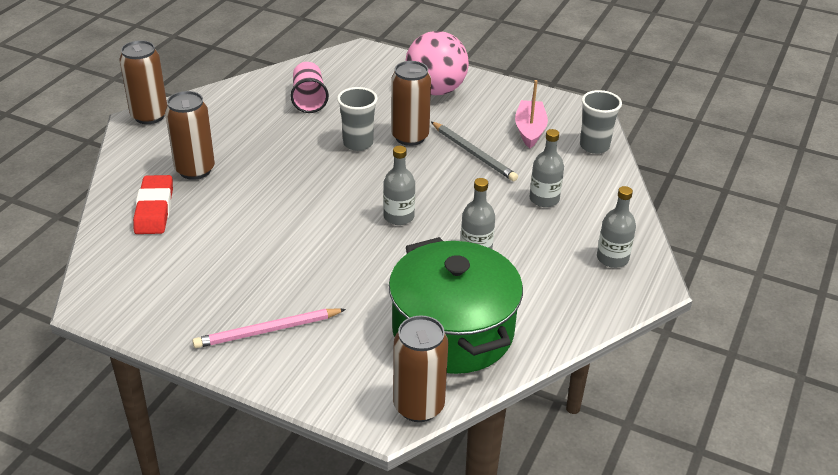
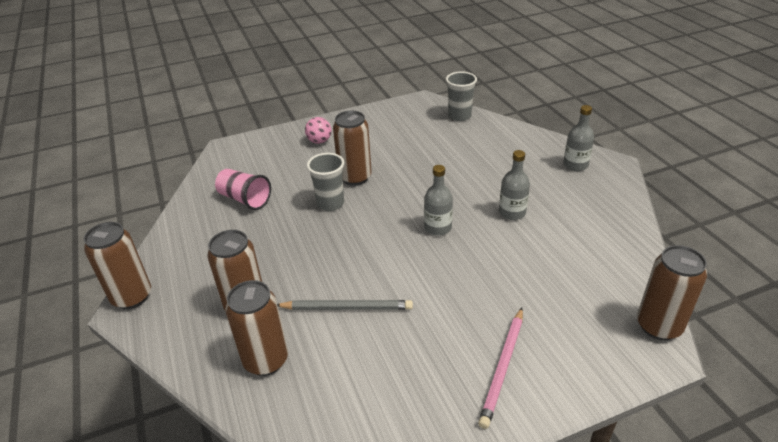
camera: 45 degrees left, 0 degrees up
red eraser [133,175,173,234] -> brown can [225,280,288,376]
green pot [389,237,523,374] -> none
pink ball [405,31,469,95] -> pink ball [305,117,332,144], size x0.49
grey pencil [431,122,518,181] -> grey pencil moved to [277,300,413,310]
pink boat [515,80,548,148] -> none
grey bottle [530,129,564,207] -> none

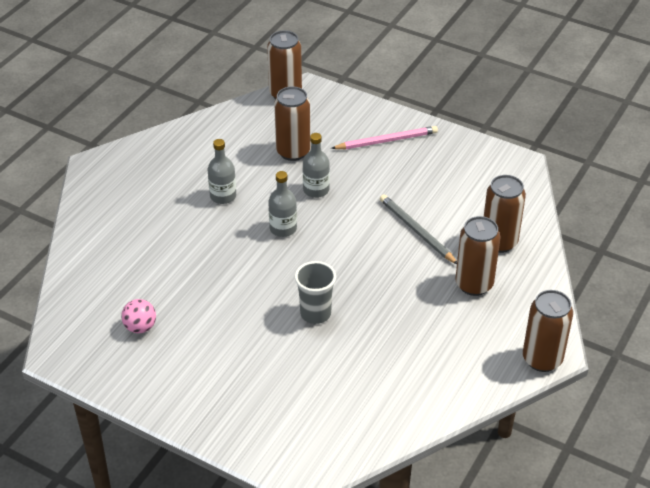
camera: 130 degrees left, 5 degrees up
pink cup [215,169,271,210] -> none
pink ball [305,117,332,144] -> pink ball moved to [121,299,156,333]
brown can [333,111,372,186] -> brown can moved to [274,86,311,161]
grey cup [446,71,477,121] -> none
grey bottle [563,105,594,171] -> grey bottle moved to [303,133,330,198]

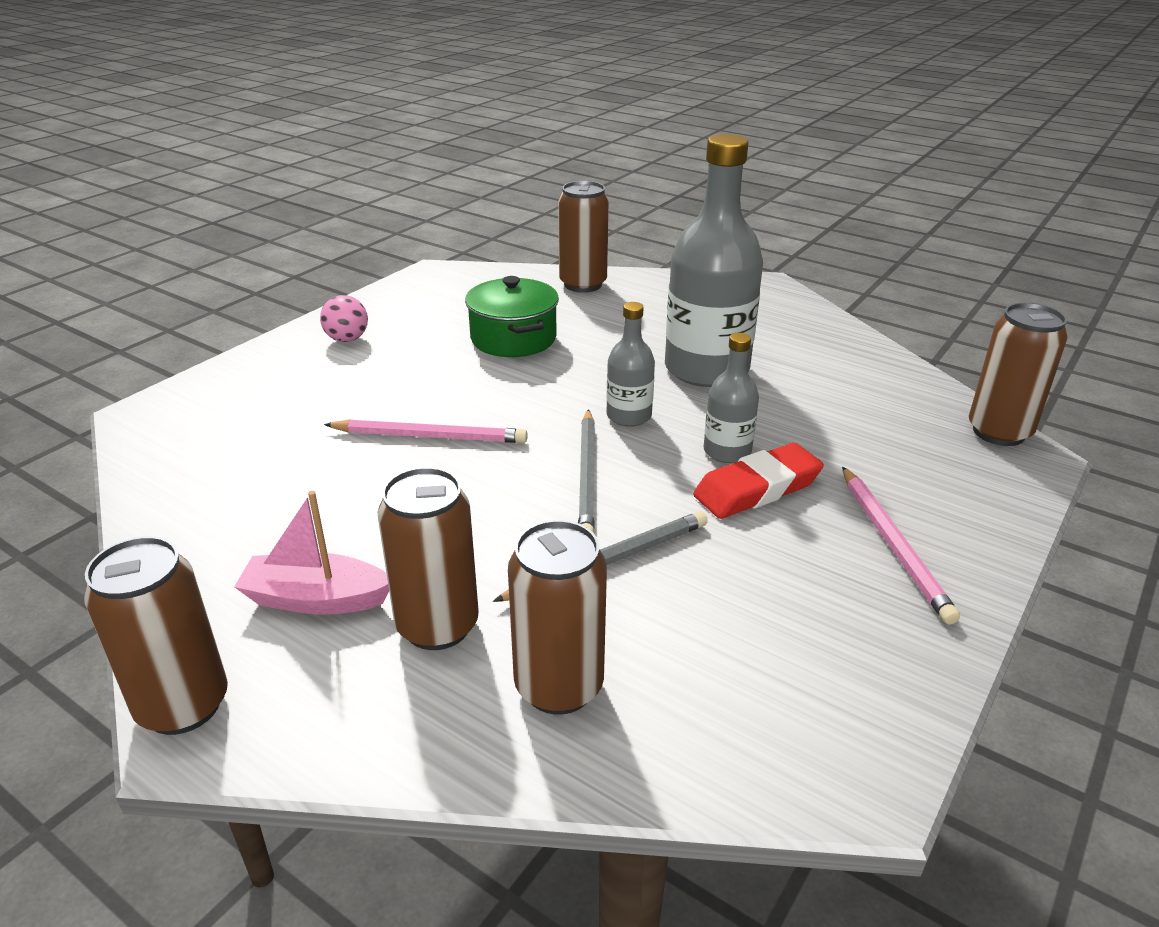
camera: 95 degrees right, 10 degrees down
pink ball [121,299,156,333] -> pink ball moved to [320,295,368,342]
grey bottle [208,139,236,204] -> grey bottle [665,134,763,387], size x2.03
brown can [274,86,311,161] -> brown can moved to [558,181,609,293]
grey cup [295,261,336,324] -> pink pencil [324,419,528,443]
none -> pink boat [234,491,389,615]
none -> green pot [465,276,559,357]
none -> grey pencil [578,409,595,533]
none -> red eraser [693,443,824,519]

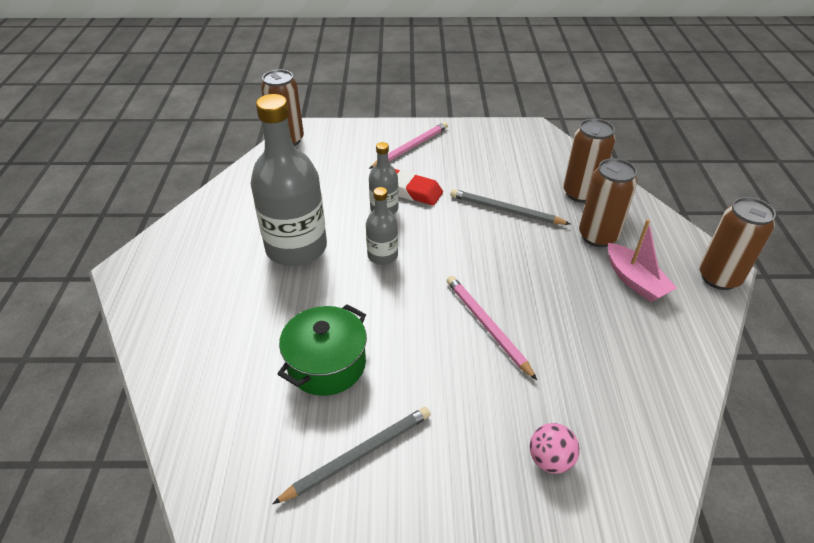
camera: 125 degrees left, 10 degrees up
pink ball [320,295,368,342] -> pink ball moved to [529,423,580,474]
brown can [558,181,609,293] -> none
grey pencil [578,409,595,533] -> grey pencil moved to [272,407,431,504]

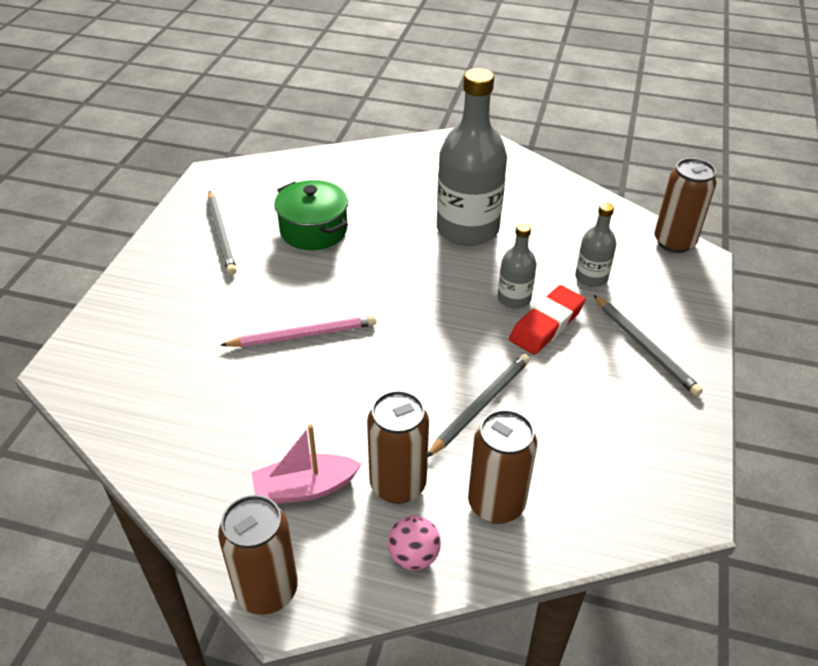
camera: 105 degrees right, 0 degrees up
grey bottle [366,187,398,265] -> grey bottle moved to [575,203,616,287]
pink pencil [369,122,448,169] -> grey pencil [594,295,703,396]
pink ball [529,423,580,474] -> pink ball moved to [388,516,441,570]

